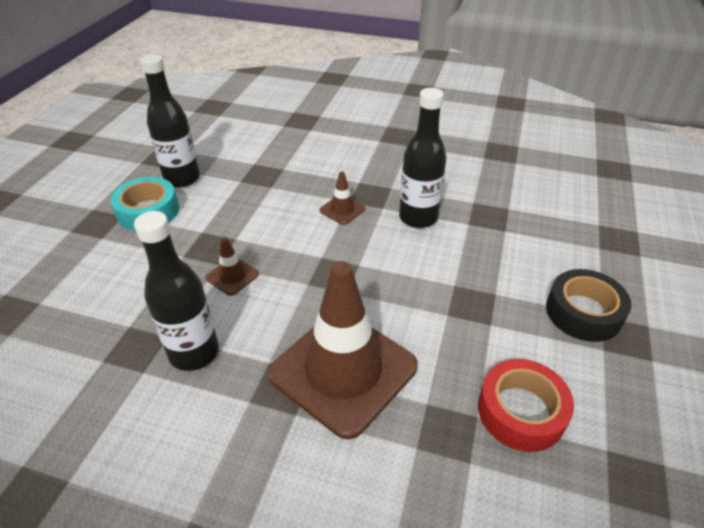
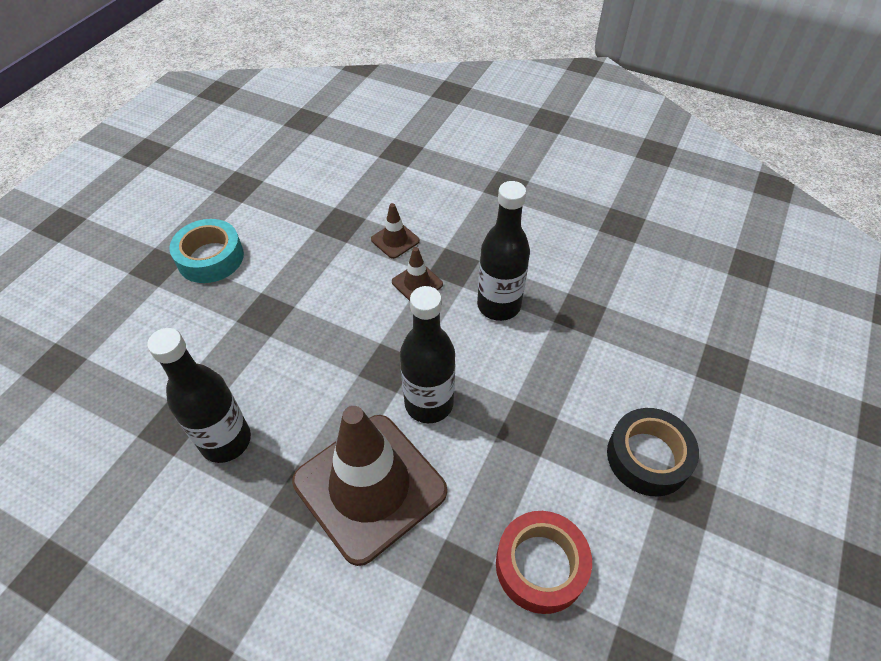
camera: 10 degrees right, 10 degrees up
black bottle [140,54,200,188] -> black bottle moved to [400,286,455,423]
brown traffic cone [205,236,259,296] -> brown traffic cone moved to [371,203,420,259]

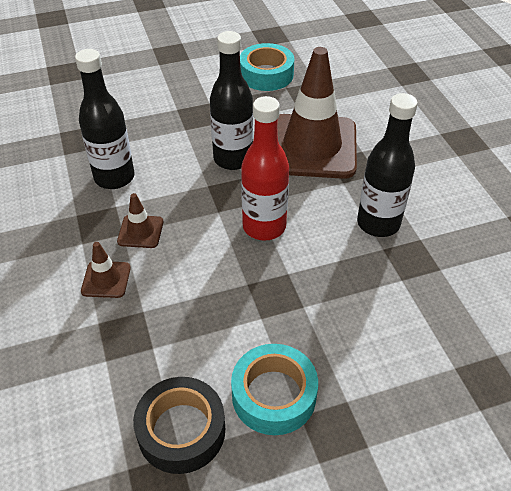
camera: 135 degrees left, 5 degrees down
red tape [496,511,592,614] -> turquoise tape [240,43,294,91]
black tape [607,408,699,496] -> black tape moved to [133,377,225,474]
none -> red bottle [241,96,289,241]

